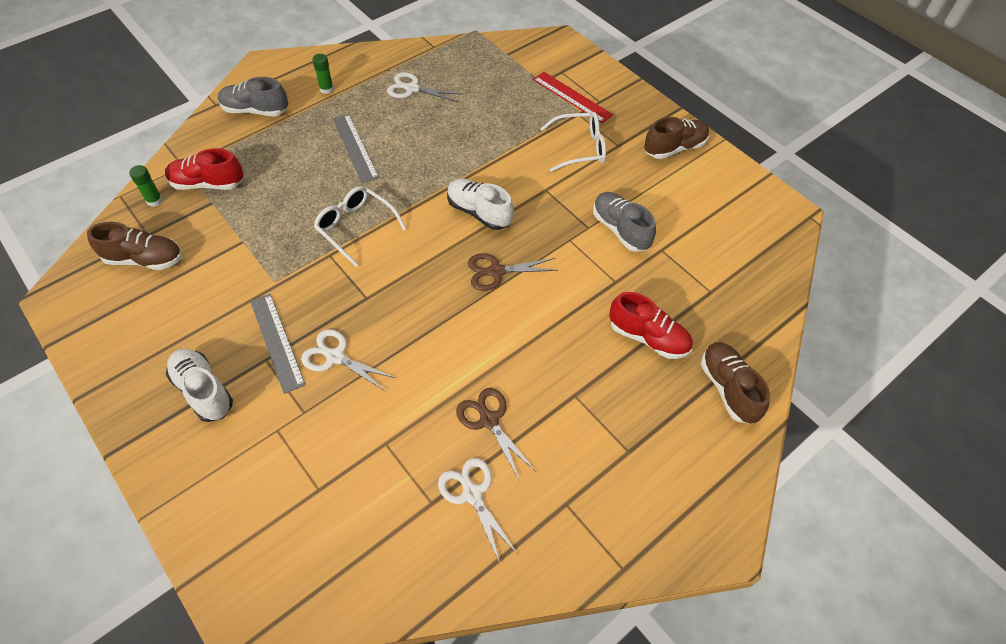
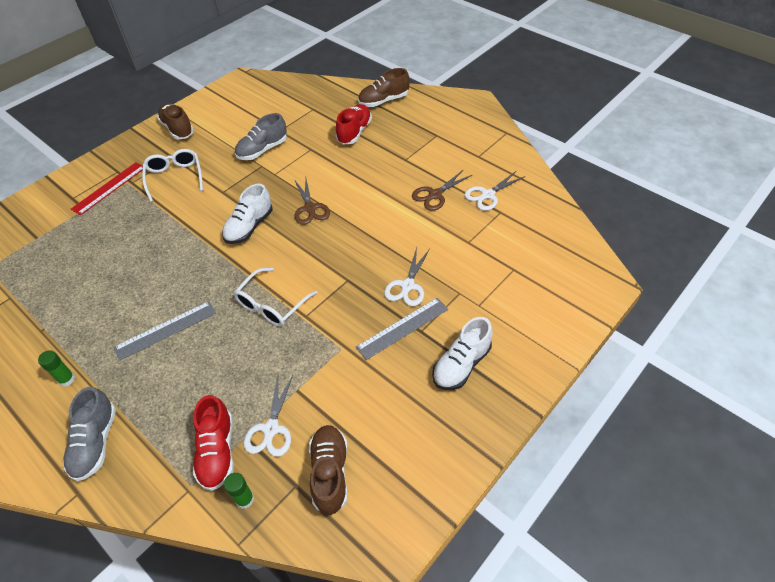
camera: 95 degrees left, 5 degrees down
white scissors [387,72,461,102] -> white scissors moved to [244,375,293,457]

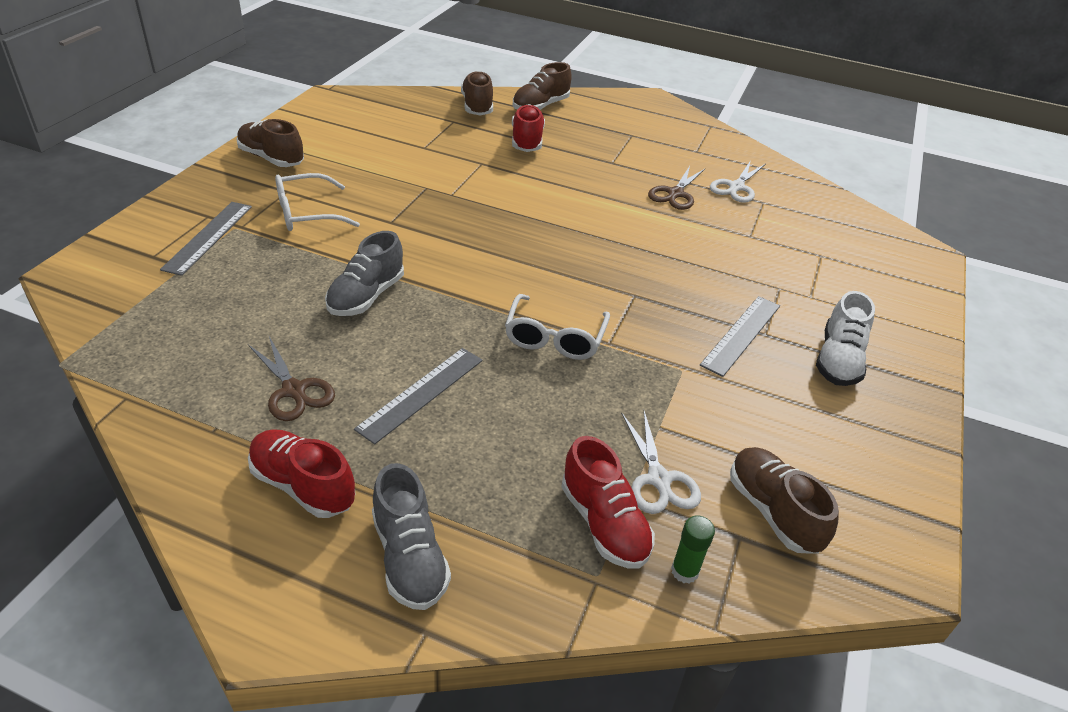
camera: 25 degrees left, 10 degrees down
green glue stick [38,350,75,387] -> red shoe [248,429,356,518]
red ruler [71,162,143,215] -> grey ruler [160,202,252,276]
white glasses [142,149,203,202] -> white glasses turned 75 degrees counterclockwise [275,173,360,231]
white shoe [222,184,272,244] -> none
grey shoe [235,113,287,160] -> grey shoe moved to [325,231,404,316]
brown scissors [294,179,330,225] -> brown scissors moved to [248,336,335,421]
white scissors [384,247,430,306] -> none
none -> brown shoe [461,71,493,115]

